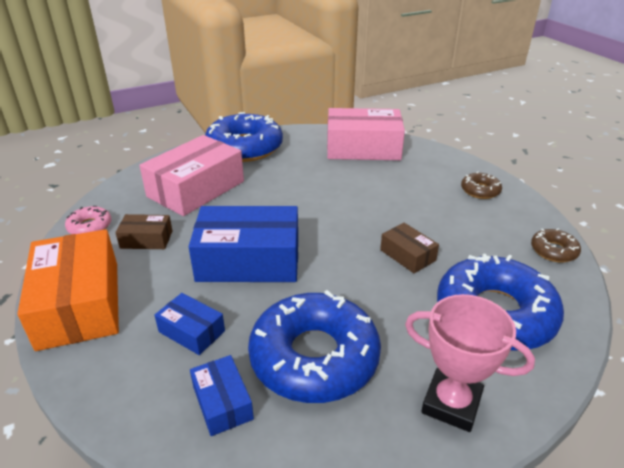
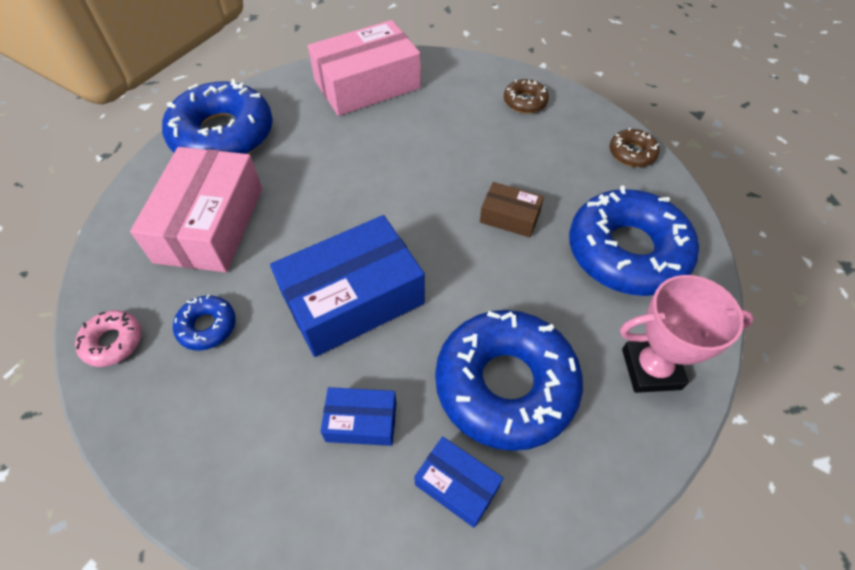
camera: 30 degrees left, 20 degrees up
orange box [17,229,119,351] -> none
brown box [115,214,172,249] -> blue donut [173,294,236,351]

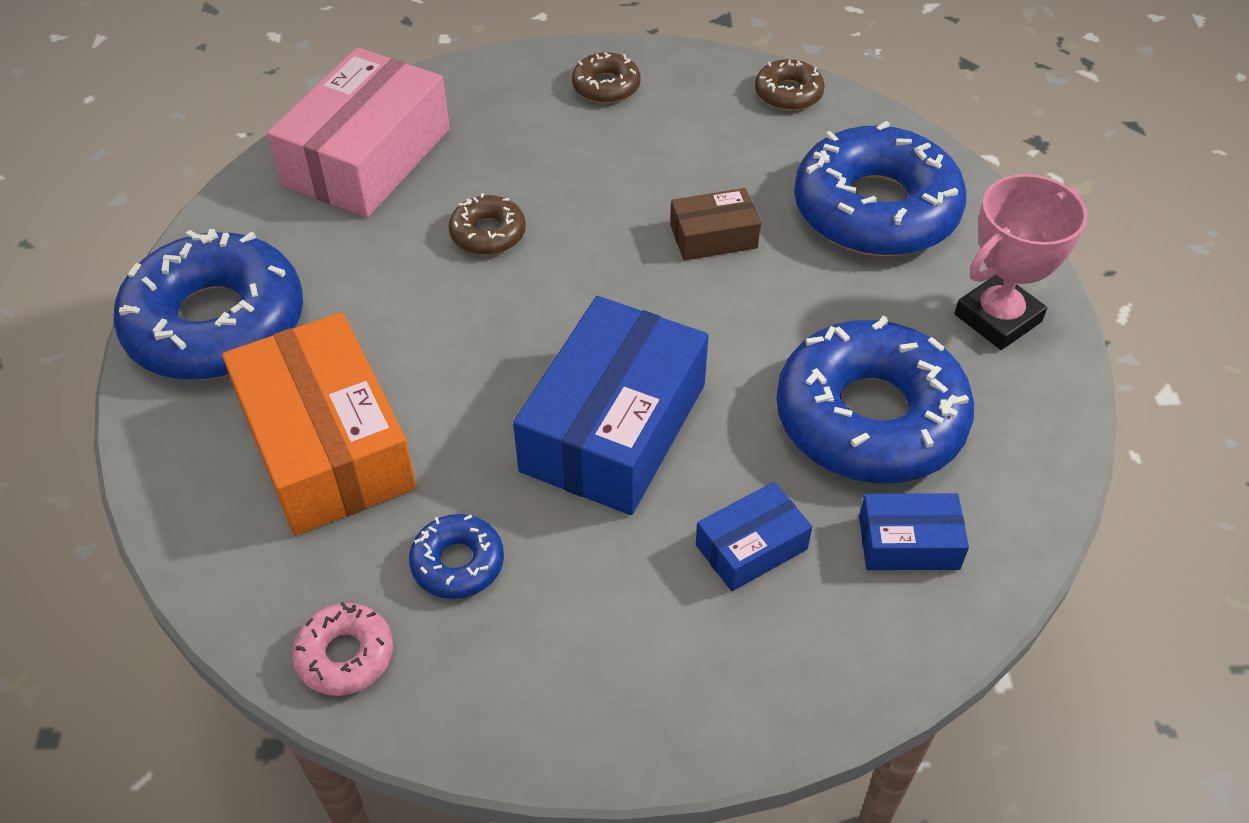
camera: 35 degrees left, 5 degrees down
pink box [130,147,262,273] -> orange box [222,312,416,536]
none -> brown donut [449,193,526,255]

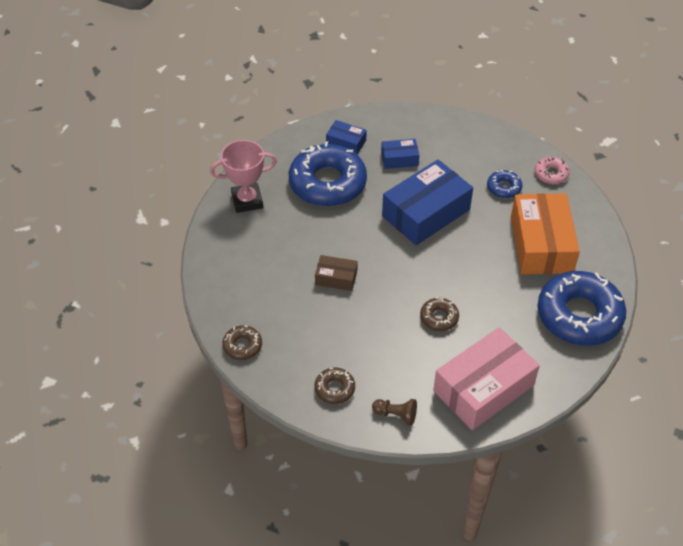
camera: 155 degrees left, 0 degrees up
blue donut [794,121,966,256] -> none
none -> brown pawn [372,399,417,426]

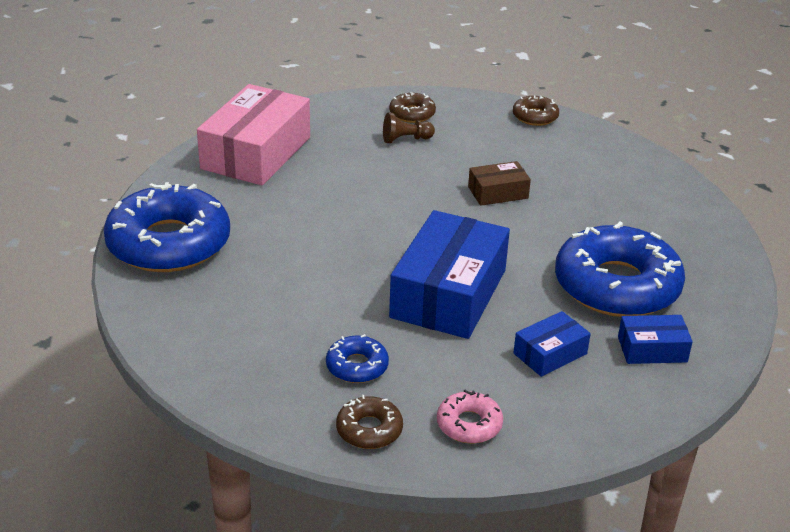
camera: 150 degrees right, 15 degrees down
pink trophy [210,140,277,213] -> none
brown pawn [372,399,417,426] -> brown pawn moved to [383,113,435,143]
brown donut [420,297,459,331] -> brown donut moved to [336,395,403,449]
orange box [511,193,580,275] -> none
pink donut [535,157,570,184] -> pink donut moved to [437,390,503,443]

